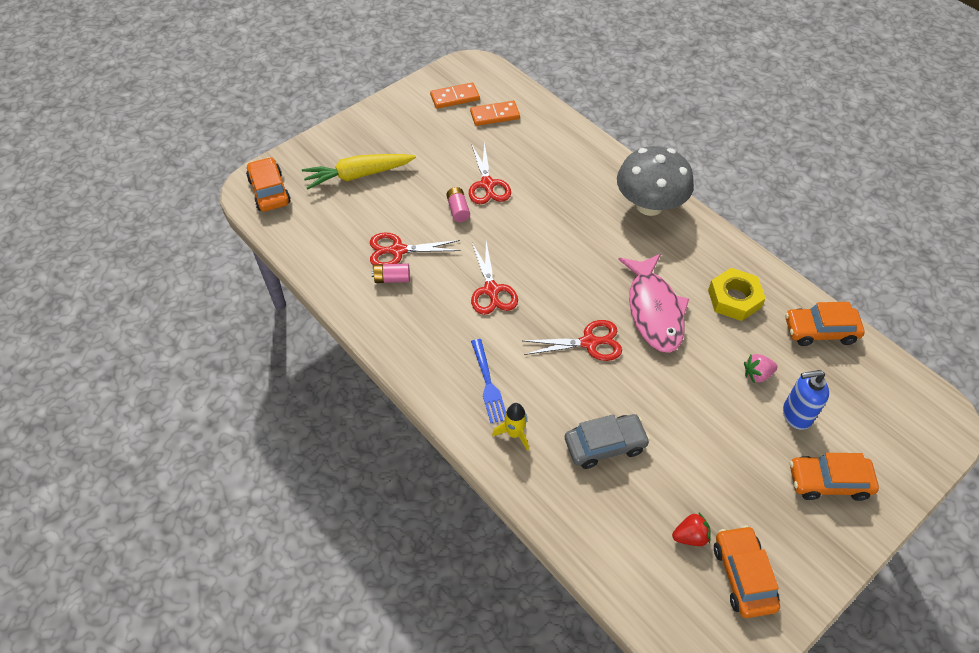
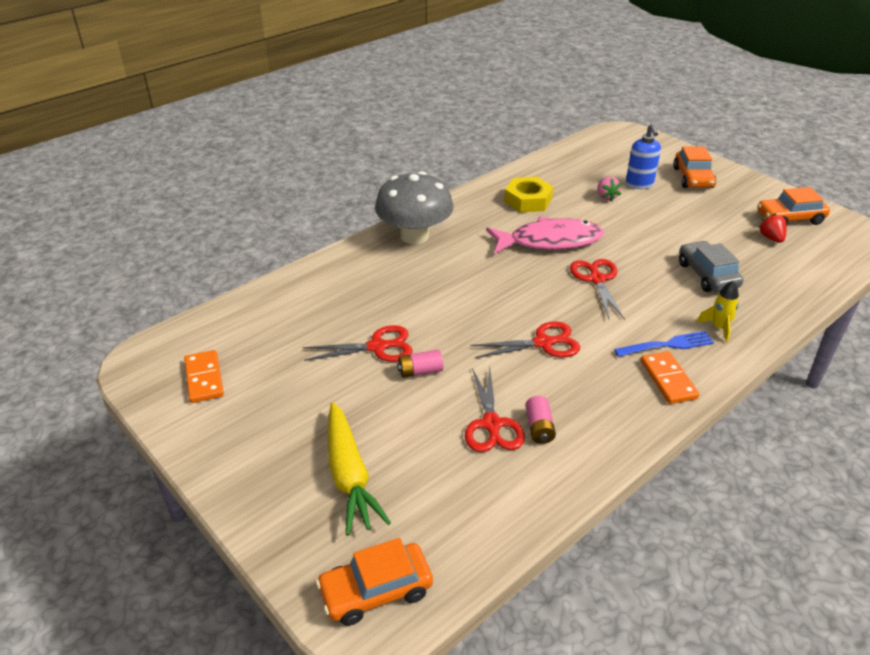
camera: 90 degrees left, 15 degrees down
orange domino [470,101,520,126] -> orange domino moved to [641,351,699,404]
orange car [785,302,865,346] -> none

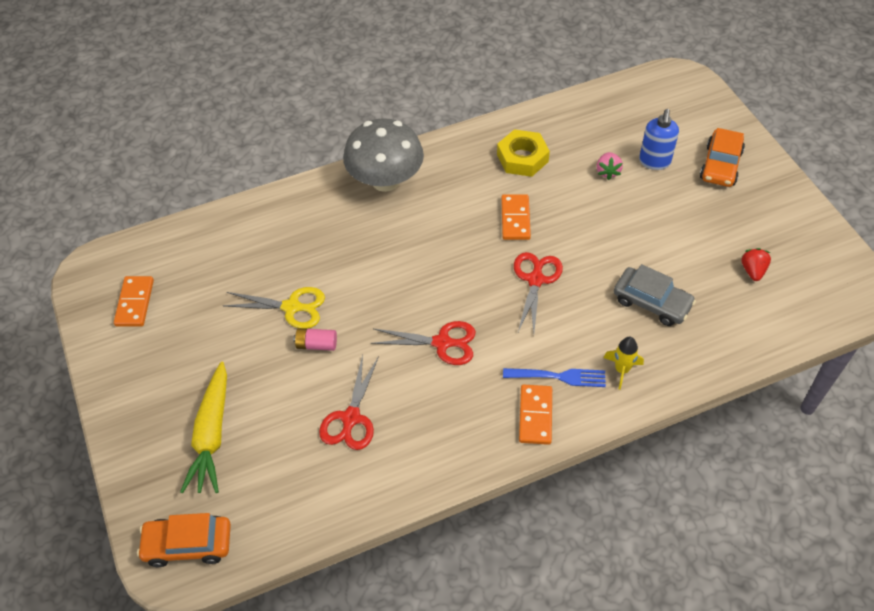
camera: 20 degrees right, 15 degrees up
red scissors [303,325,413,362] -> yellow scissors [223,287,325,329]
pink fish [486,216,604,254] -> orange domino [501,194,531,240]
pink battery [525,396,556,444] -> none
grey car [679,241,743,292] -> grey car turned 120 degrees clockwise [614,264,696,326]
orange car [757,187,830,225] -> none

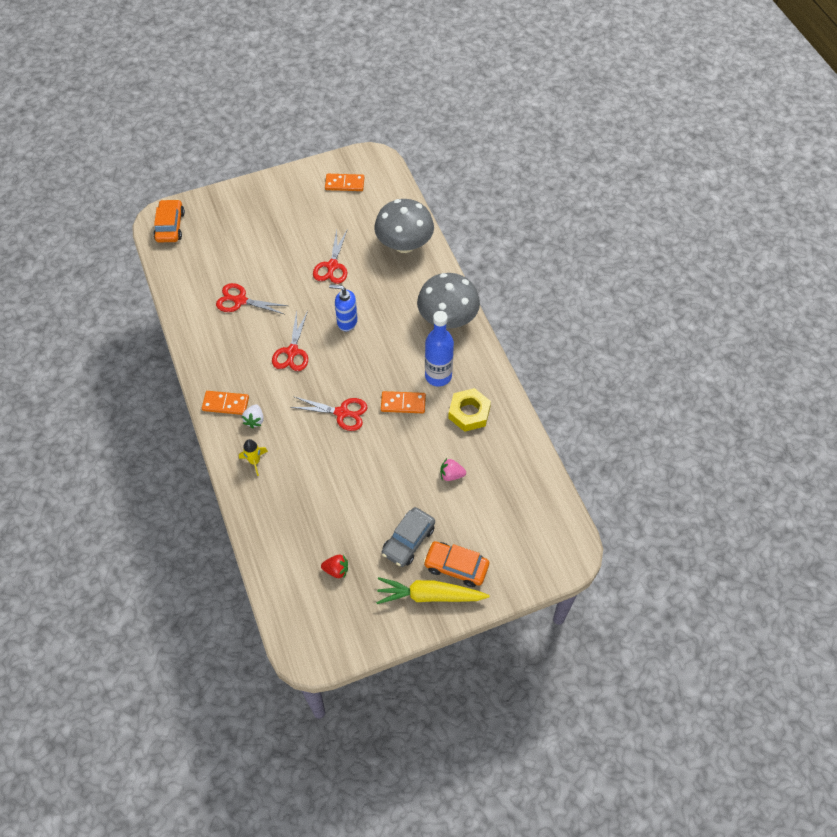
camera: 90 degrees right, 5 degrees up
yellow carrot [180,362,227,493] -> yellow carrot moved to [376,577,489,604]
yellow scissors [223,287,325,329] -> red scissors [313,230,347,284]
pink battery [294,328,337,351] -> none
blue fork [503,368,606,387] -> white strawberry [242,404,264,428]
grey car [614,264,696,326] -> grey car moved to [382,507,435,567]
blue soap dispenser [639,109,679,170] -> blue soap dispenser moved to [329,284,358,331]
none -> grey mushroom [374,199,434,253]
none -> blue bottle [425,311,454,387]

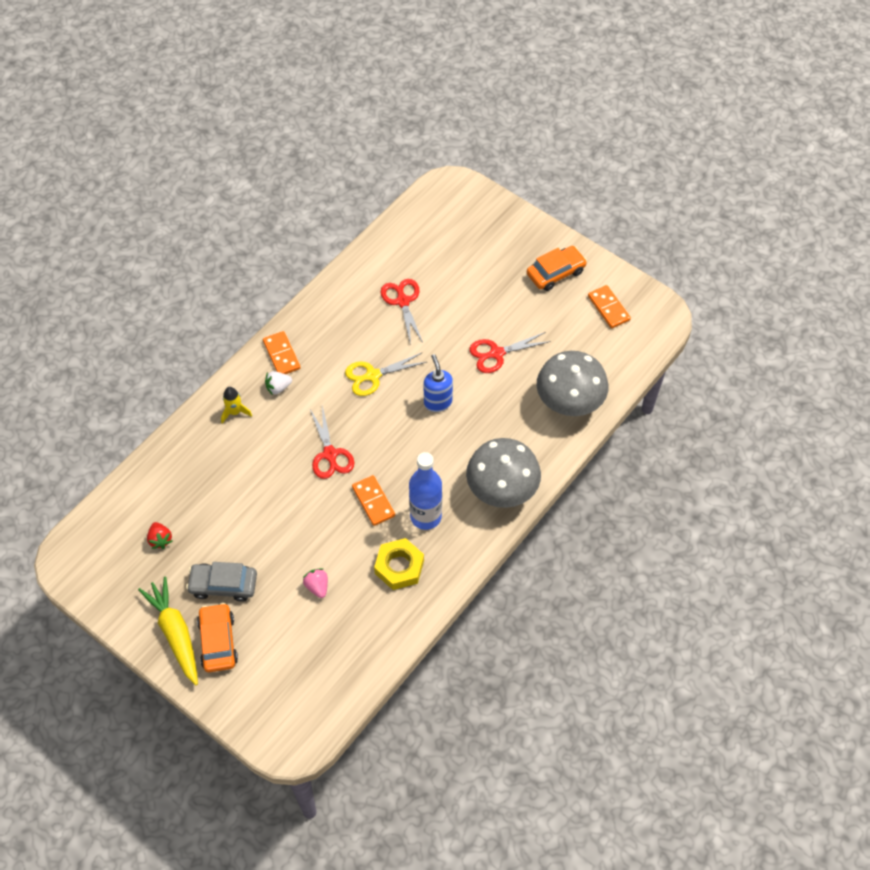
camera: 60 degrees right, 0 degrees up
orange car [153,199,185,242] -> orange car moved to [527,246,587,291]
red scissors [272,310,308,371] -> yellow scissors [345,352,426,396]

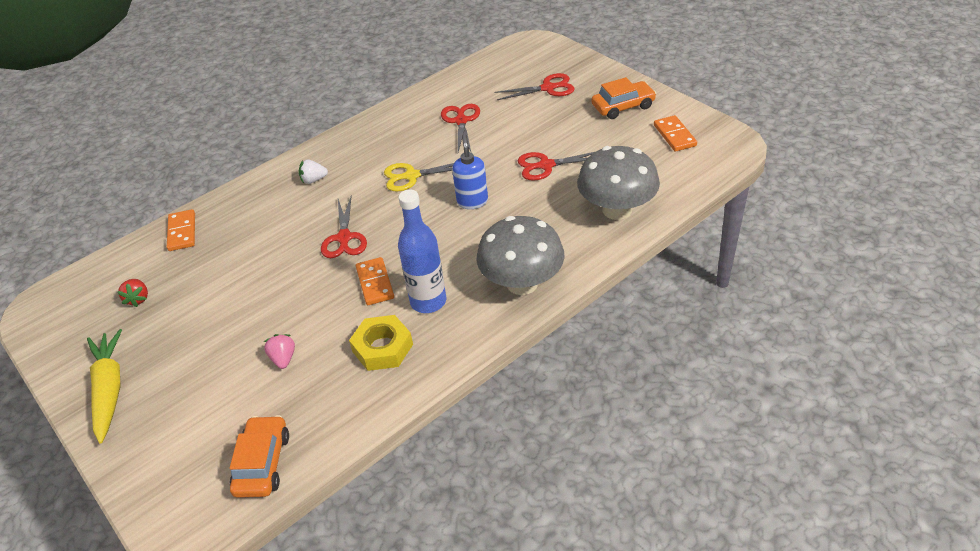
camera: 15 degrees right, 15 degrees down
grey car [186,562,257,602] -> none
orange car [197,603,238,672] -> orange car moved to [230,415,289,498]
yellow rocket [221,387,252,424] -> none
orange domino [263,331,300,374] -> orange domino moved to [167,209,195,251]
none -> red scissors [494,73,575,100]

